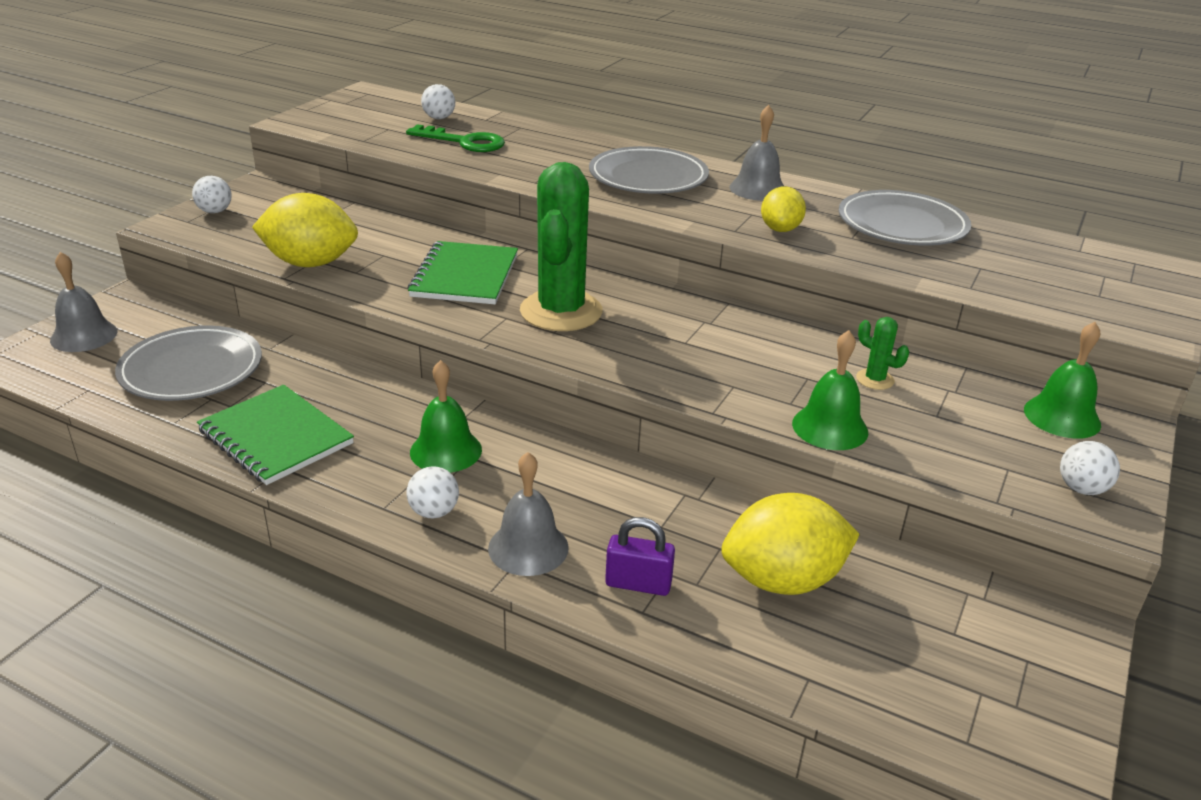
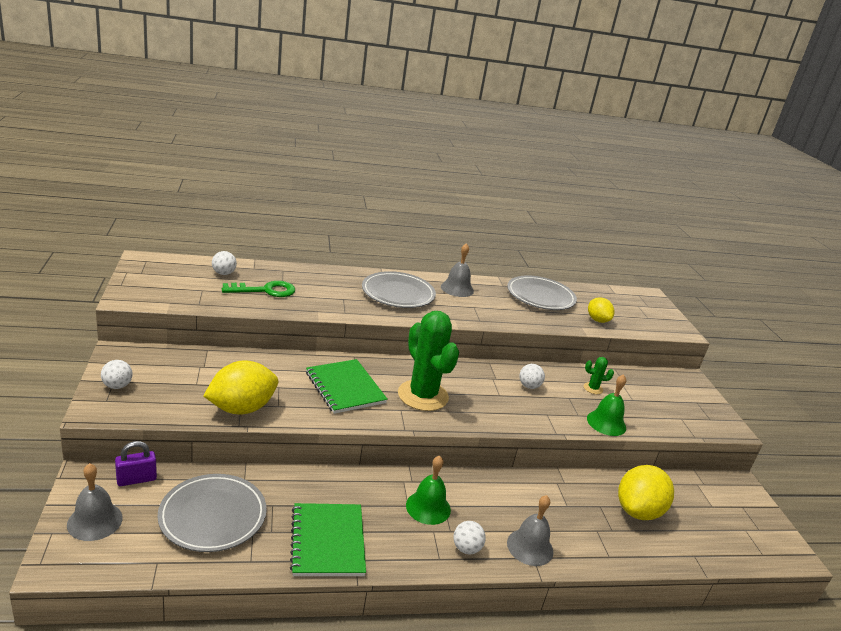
camera: 40 degrees left, 5 degrees down
green notebook [197,385,354,485] -> green notebook turned 75 degrees clockwise [290,503,366,576]
purple padlock [605,517,675,596] -> purple padlock moved to [115,441,157,486]
yellow lemon [761,186,806,232] -> yellow lemon moved to [588,297,614,323]
green bell [1024,322,1101,439] -> none
white ball [1060,441,1120,495] -> white ball moved to [519,364,545,389]

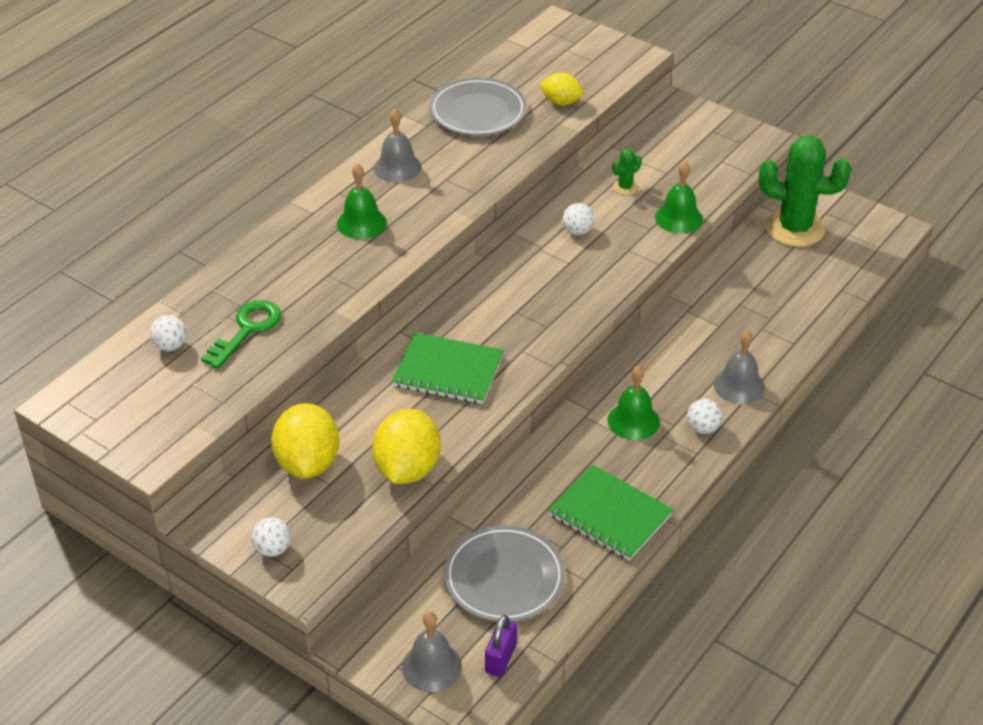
camera: 40 degrees left, 15 degrees up
purple padlock [115,441,157,486] -> purple padlock moved to [485,615,517,677]
grey plate [362,271,436,308] -> green bell [337,163,387,239]
green cactus [398,311,459,411] -> green cactus moved to [759,135,851,247]
yellow lemon [618,465,674,520] -> yellow lemon moved to [271,403,339,479]

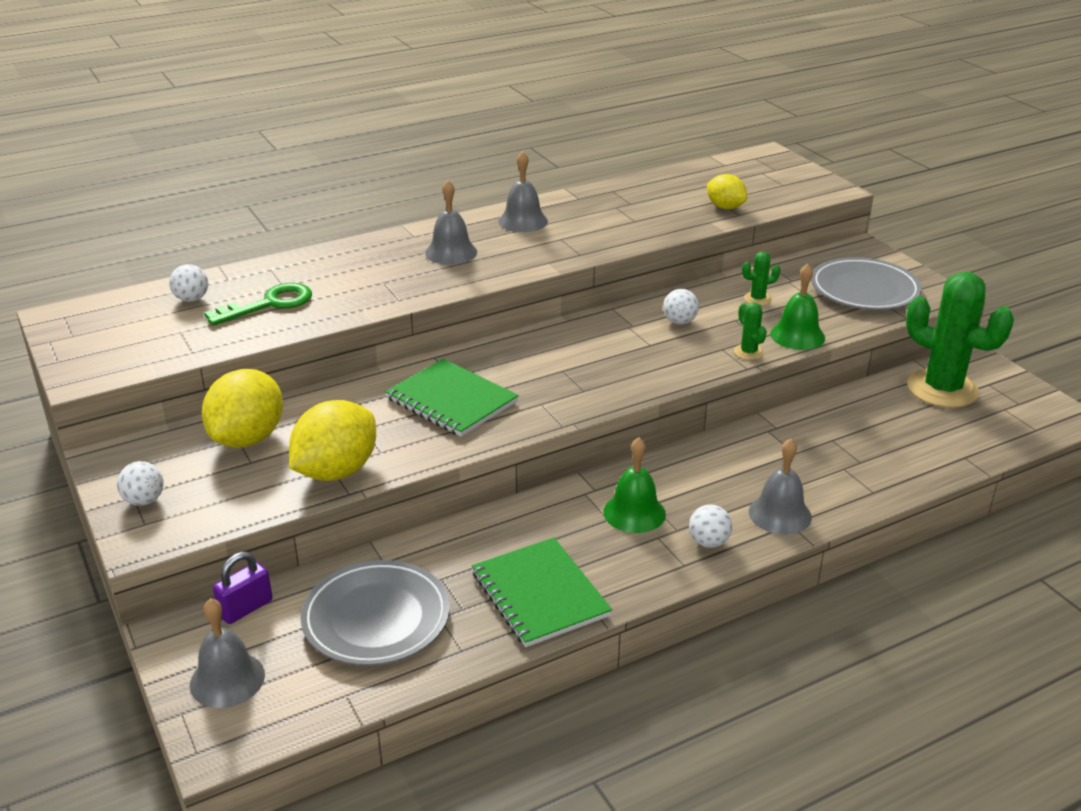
camera: 25 degrees right, 10 degrees down
green bell [337,163,387,239] -> grey bell [425,180,477,265]
grey plate [429,78,527,136] -> grey plate moved to [811,257,922,310]
purple padlock [485,615,517,677] -> purple padlock moved to [213,552,273,624]
none -> green cactus [734,302,767,360]

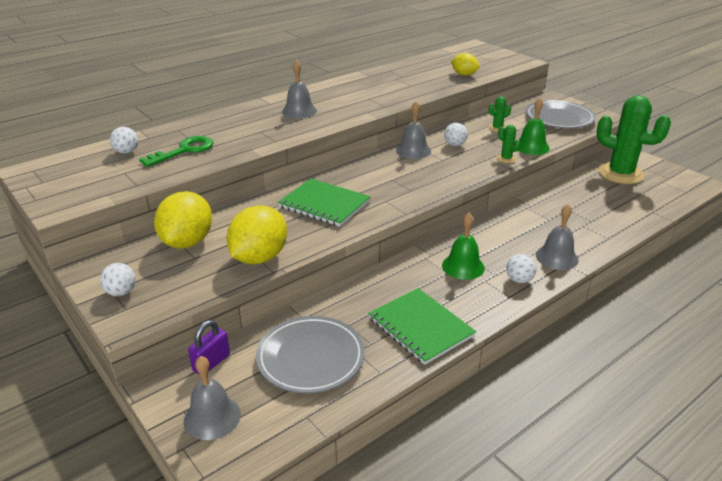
camera: 10 degrees left, 0 degrees up
grey bell [498,151,548,232] -> grey bell moved to [396,101,431,159]

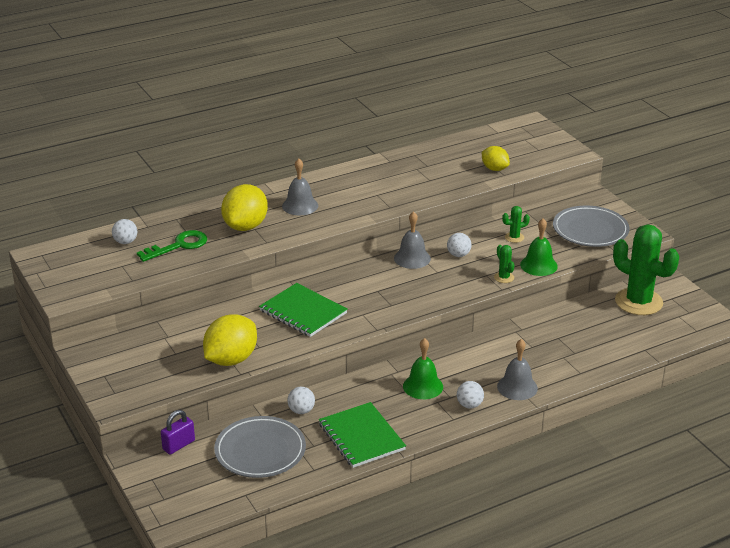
camera: 10 degrees right, 0 degrees up
white ball [100,263,136,296] -> white ball moved to [287,387,315,414]
yellow lemon [154,191,212,248] -> yellow lemon moved to [221,184,268,231]
grey bell [184,356,241,440] -> none

